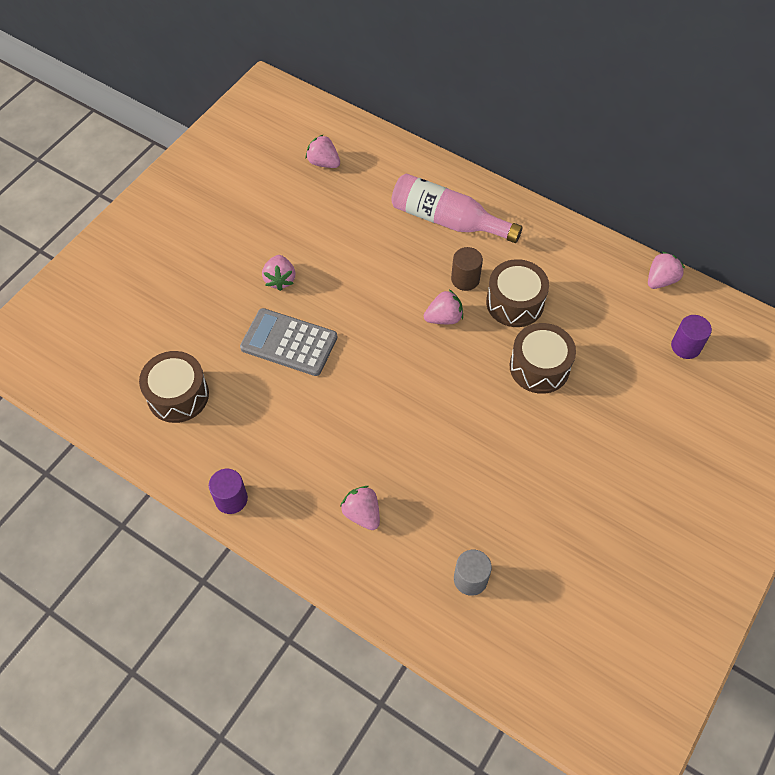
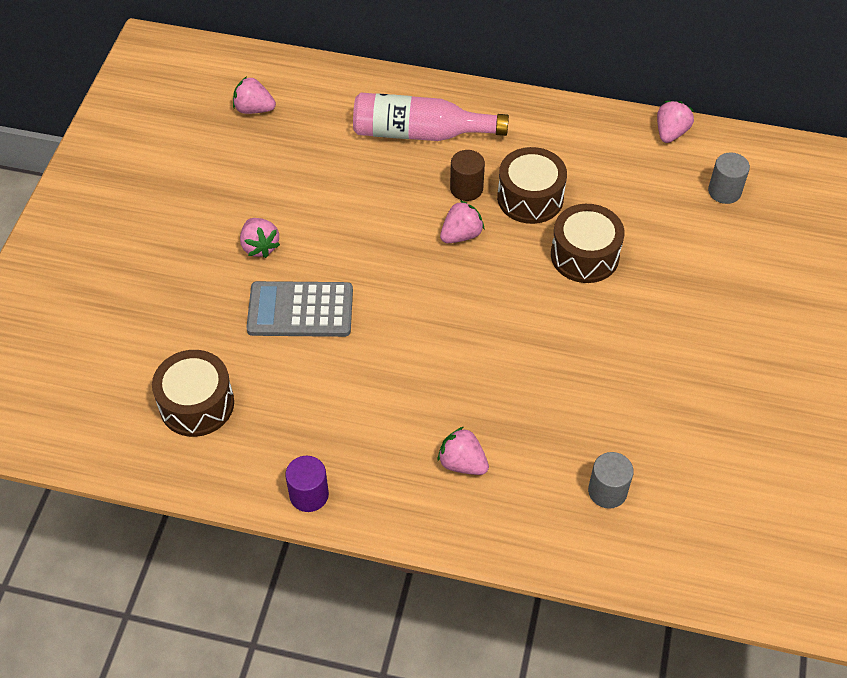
camera: 20 degrees left, 5 degrees down
purple cylinder [671,315,712,359] -> grey cylinder [708,152,750,204]

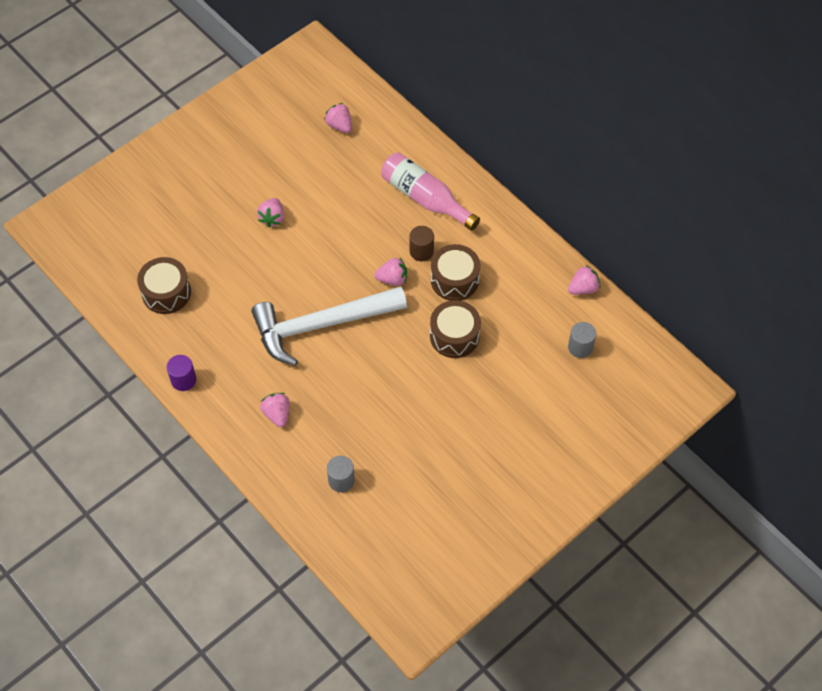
camera: 35 degrees right, 5 degrees up
grey calculator [246,281,353,337] -> none
none -> white hammer [252,287,407,366]

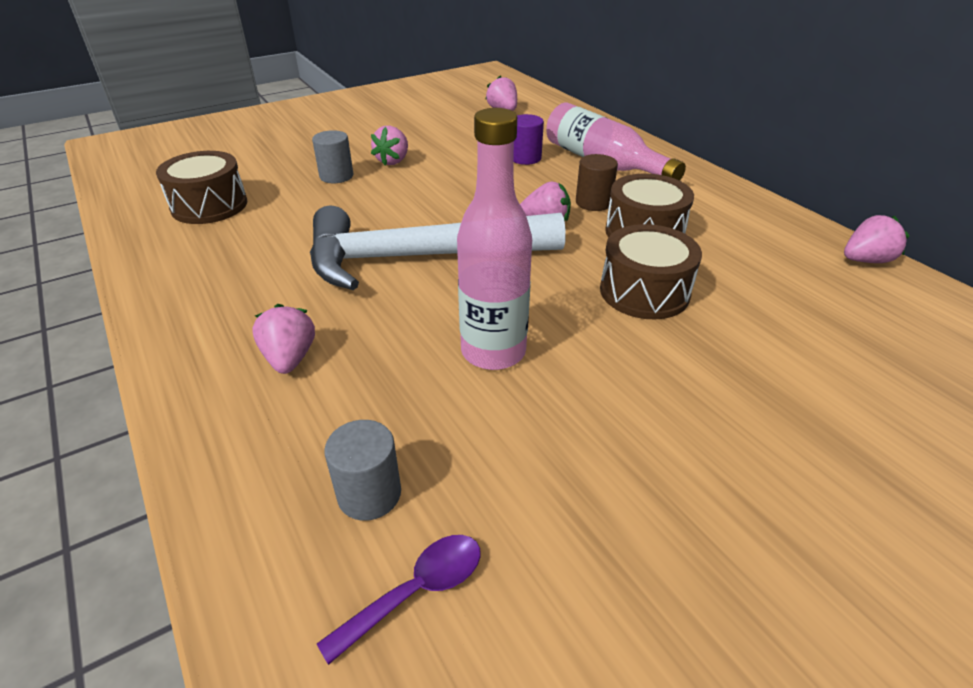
camera: 10 degrees right, 20 degrees down
purple cylinder [167,355,196,391] -> purple cylinder moved to [513,114,544,165]
grey cylinder [568,322,596,358] -> grey cylinder moved to [312,130,353,183]
none -> purple spoon [317,535,481,665]
none -> pink bottle [457,108,532,370]

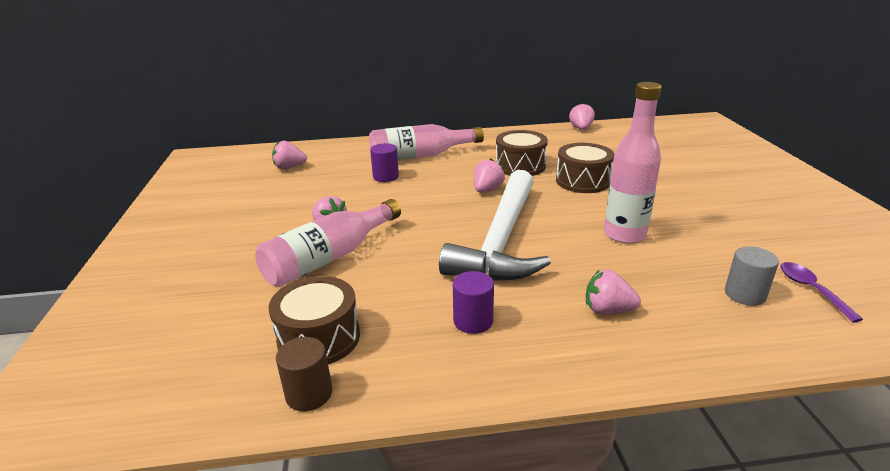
camera: 65 degrees left, 10 degrees down
grey cylinder [312,130,353,183] -> pink bottle [255,199,401,287]
brown cylinder [576,154,618,211] -> brown cylinder moved to [276,337,332,411]
none -> purple cylinder [453,271,494,334]

